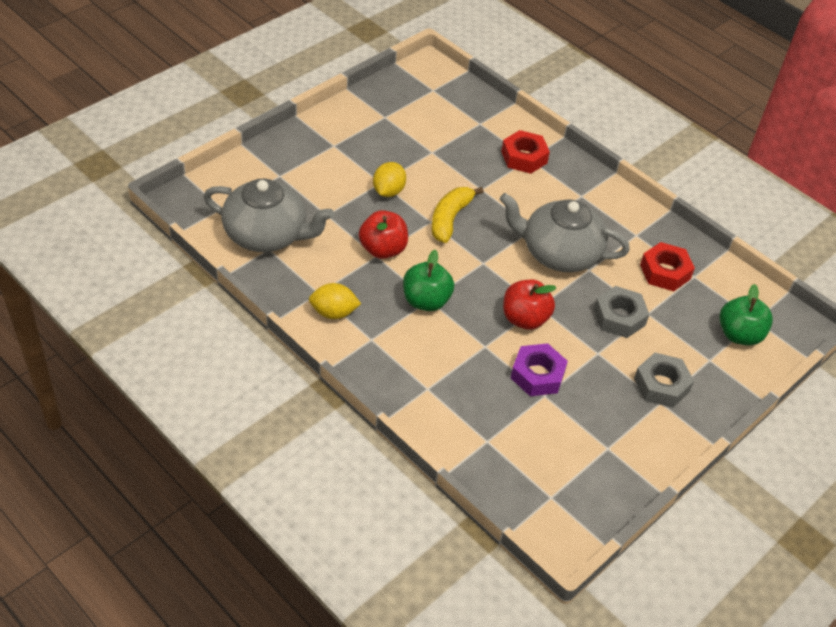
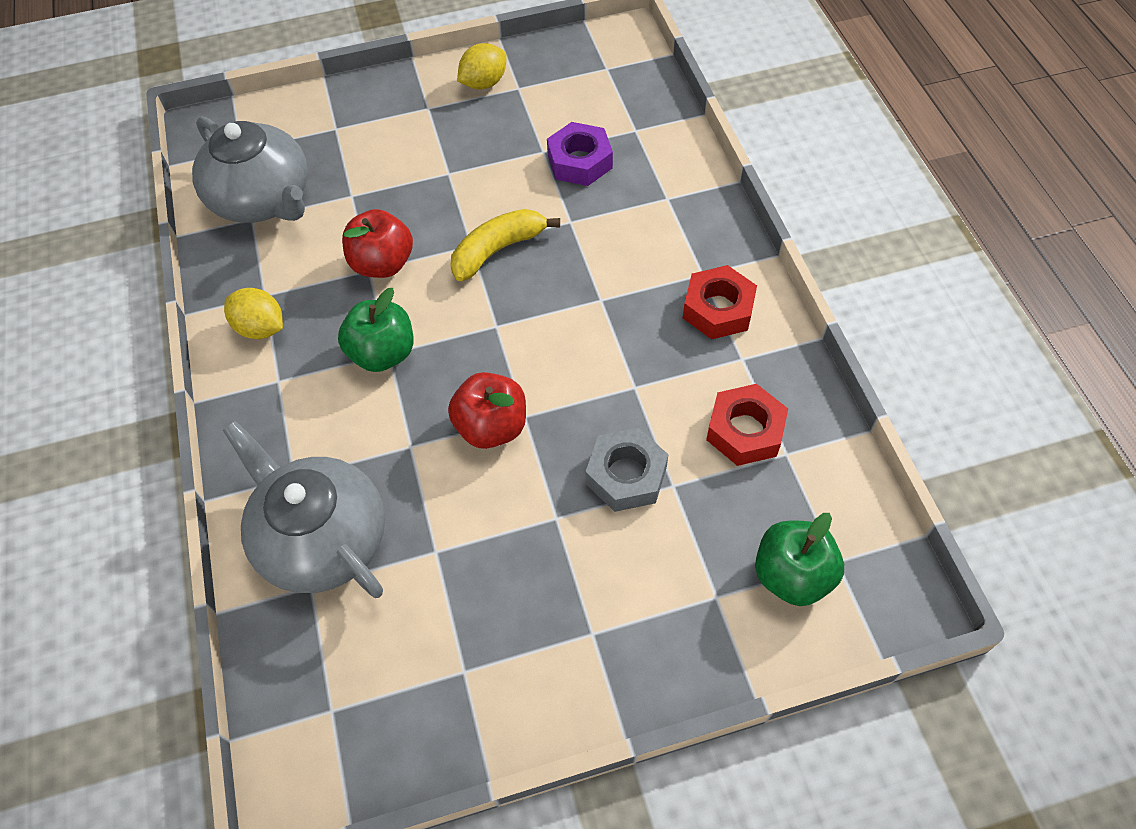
camera: 35 degrees right, 10 degrees up
yellow lemon [373,162,406,197] -> yellow lemon moved to [457,43,507,89]
grey teapot [500,193,630,272] -> grey teapot moved to [223,421,385,598]
red nut [501,130,550,174] -> red nut moved to [683,265,757,339]
purple nut [511,343,568,396] -> purple nut moved to [547,122,613,186]
grey nut [634,353,694,408] -> none

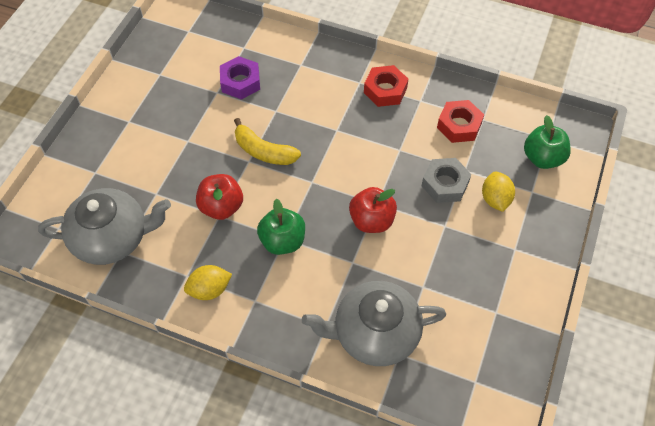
camera: 55 degrees left, 0 degrees up
yellow banana [450,209,560,281] -> yellow banana turned 60 degrees counterclockwise [234,118,301,165]
yellow lemon [457,43,507,89] -> yellow lemon moved to [482,171,515,212]

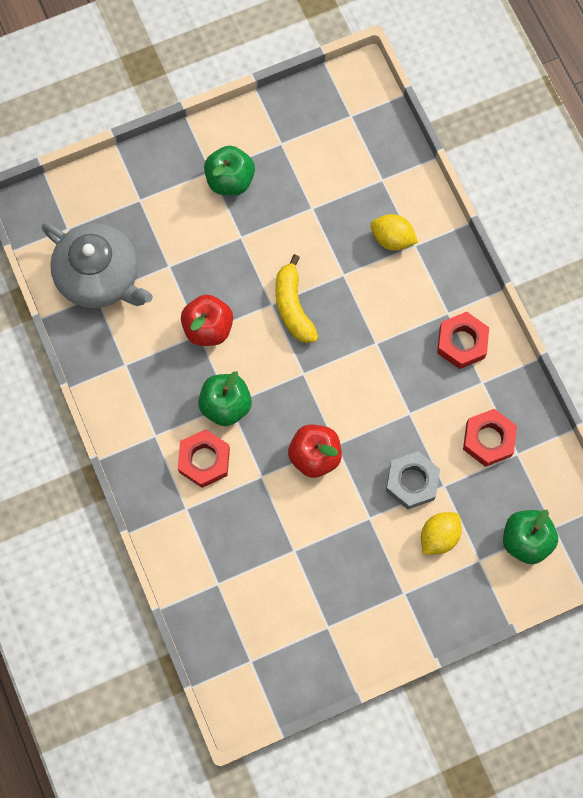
camera: 45 degrees right, 15 degrees up
yellow lemon [184,265,232,300] -> yellow lemon moved to [370,214,418,251]
purple nut [220,56,260,100] -> none
grey teapot [302,281,446,366] -> none
none -> red nut [178,429,230,488]
none -> green apple [204,146,255,196]

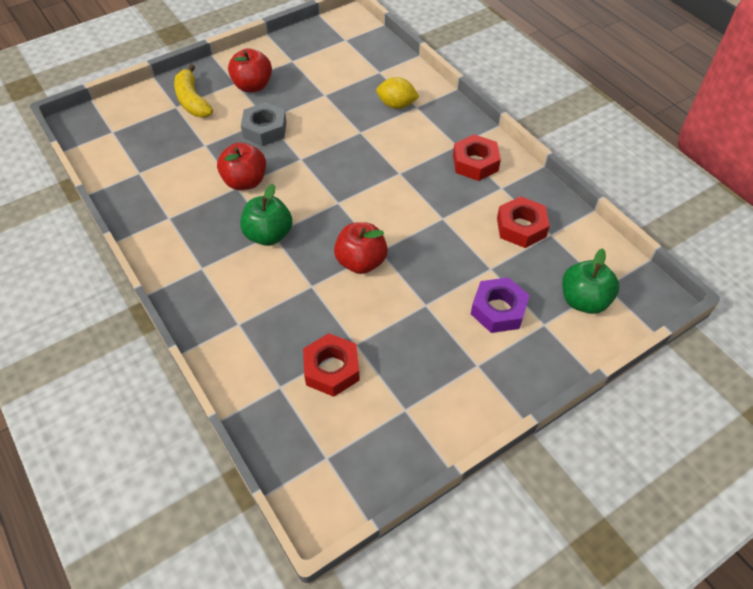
camera: 10 degrees left, 20 degrees down
grey teapot [42,223,153,308] -> none
red nut [178,429,230,488] -> red nut moved to [303,333,360,397]
green apple [204,146,255,196] -> red apple [228,48,272,93]
yellow banana [275,254,318,343] -> yellow banana moved to [174,64,213,117]
grey nut [386,451,440,510] -> grey nut moved to [241,102,286,146]
yellow lemon [421,512,462,555] -> purple nut [471,277,530,333]

